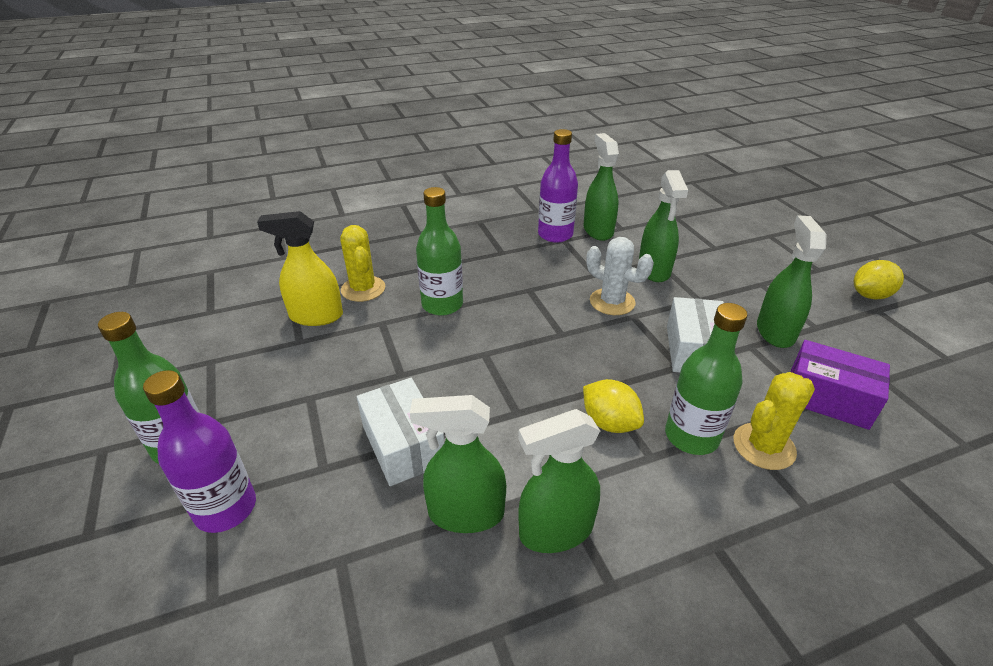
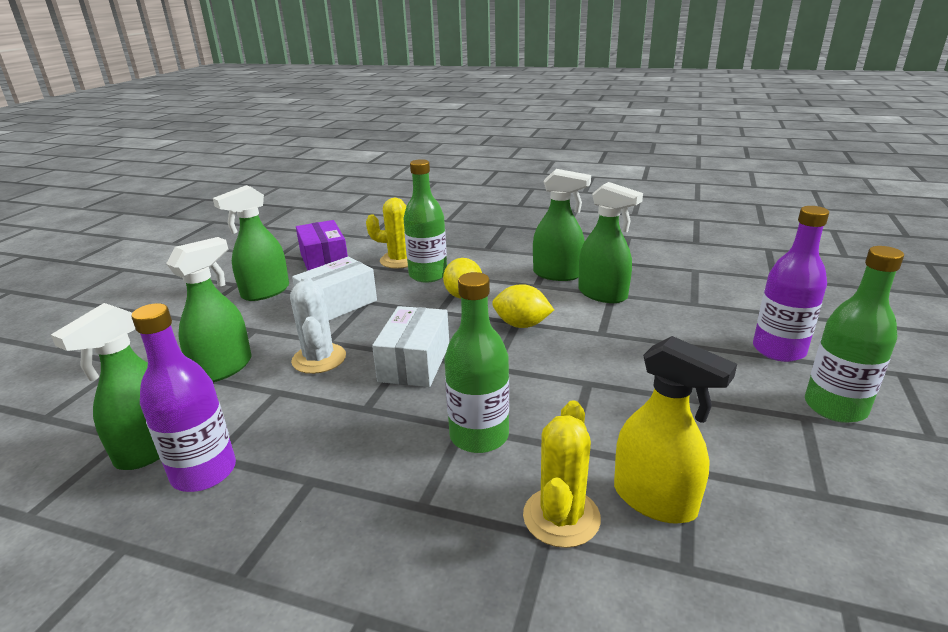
camera: 140 degrees left, 10 degrees down
white box [357,378,444,486] -> white box moved to [372,306,449,387]
yellow lemon [854,260,904,300] -> yellow lemon moved to [492,284,554,328]

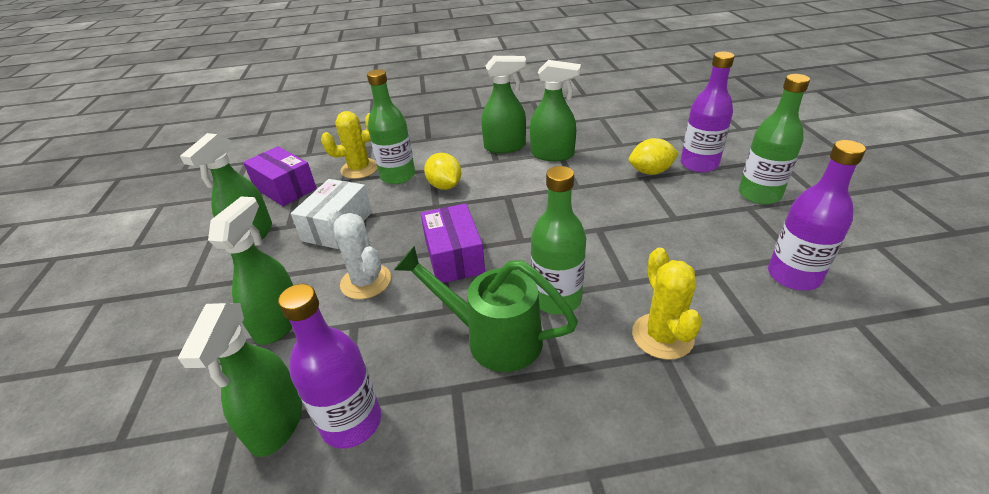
camera: 25 degrees left, 10 degrees up
white box [372,306,449,387] -> purple box [420,203,485,283]
yellow lemon [492,284,554,328] -> yellow lemon moved to [629,138,679,175]
yellow spray bottle [614,336,737,524] -> none
none -> green watering can [394,246,578,372]
none -> purple bottle [768,140,866,291]

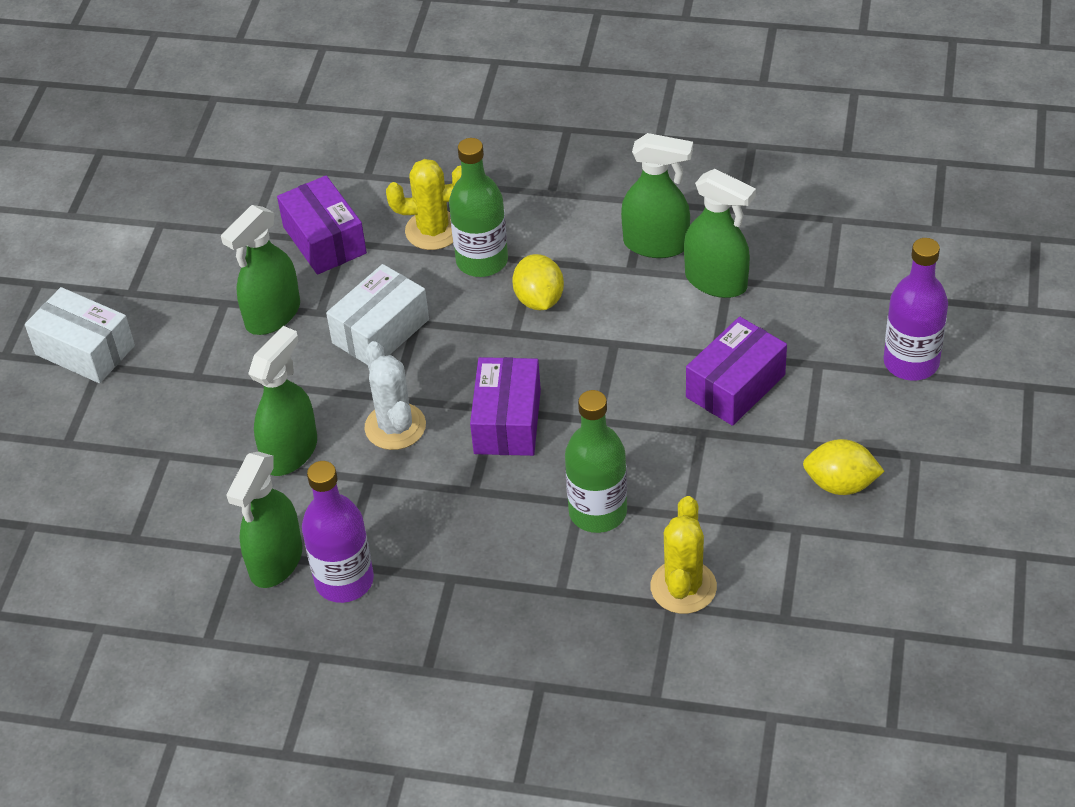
camera: 20 degrees right, 10 degrees up
green watering can [394,246,578,372] -> none
yellow lemon [629,138,679,175] -> yellow lemon moved to [803,439,885,495]
green bottle [739,74,810,205] -> none
purple bottle [768,140,866,291] -> none
none -> white box [25,287,135,383]
none -> purple box [686,317,787,426]

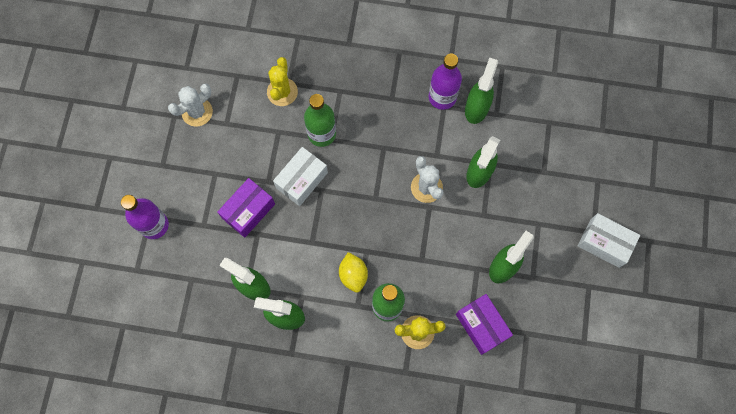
camera: 175 degrees right, 25 degrees up
white box [326,264,429,365] -> white box moved to [273,147,328,206]
purple box [470,357,541,456] -> none
yellow lemon [803,439,885,495] -> none
none -> white cactus [168,84,213,127]

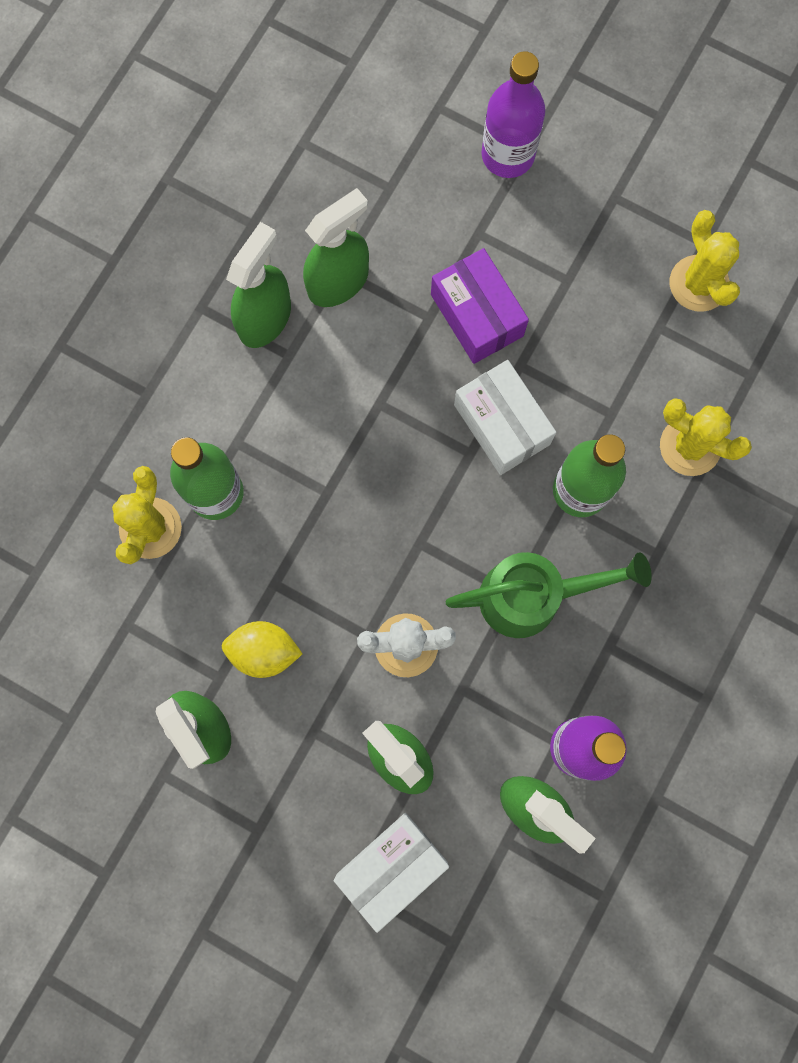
camera: 110 degrees right, 5 degrees up
white cactus [168,84,213,127] -> yellow cactus [670,210,740,312]
yellow lemon [339,252,368,292] -> yellow lemon moved to [221,621,303,678]
purple box [456,294,513,355] -> none
white box [578,213,640,268] -> white box moved to [334,813,449,933]
none -> green watering can [445,552,652,638]

